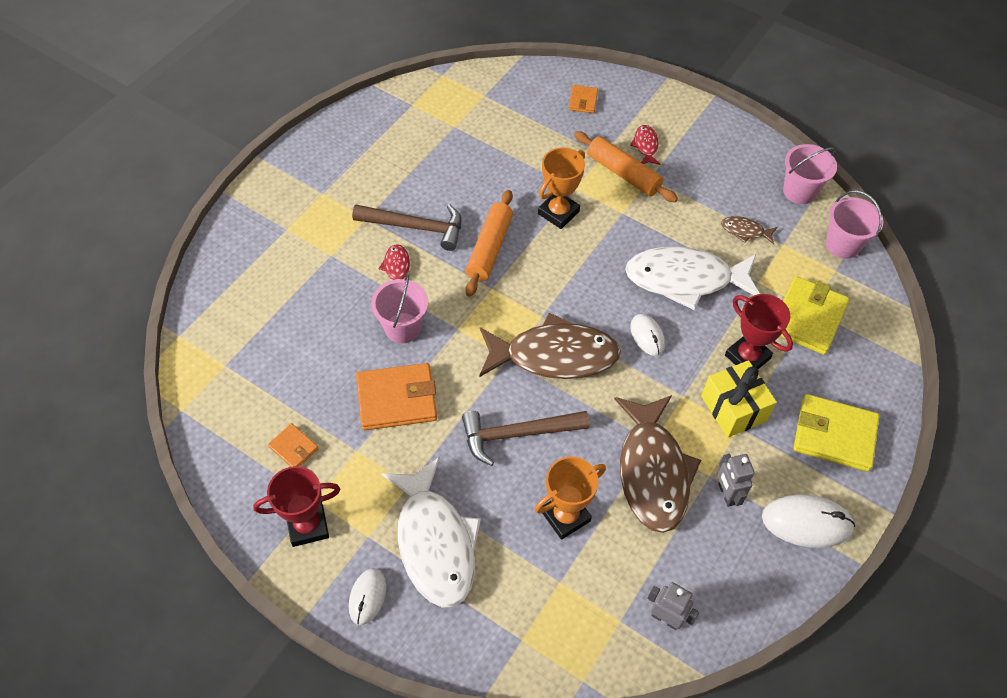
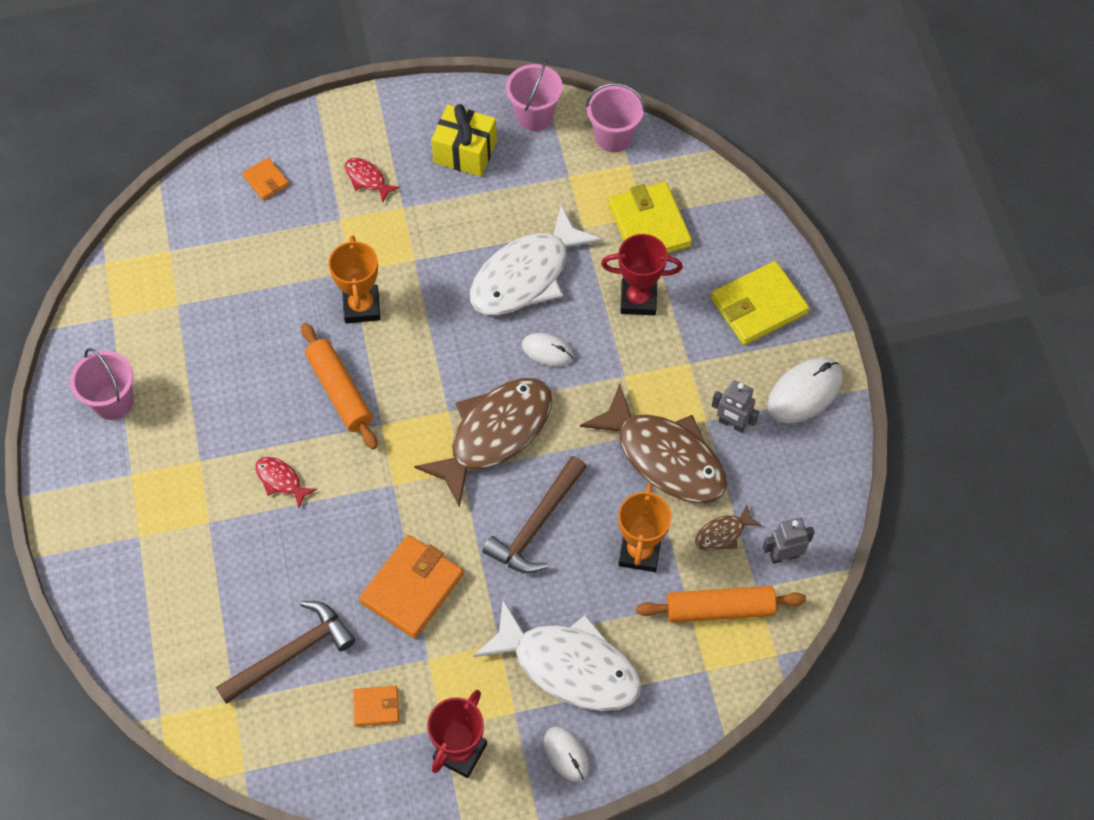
camera: 45 degrees left, 5 degrees up
brown hammer [352,204,461,251] -> brown hammer moved to [216,601,356,704]
pink bucket [371,274,428,343] -> pink bucket moved to [70,348,134,420]
orange rolling pin [574,131,678,202] -> orange rolling pin moved to [636,586,806,623]
yellow gift [701,360,777,438] -> yellow gift moved to [431,104,497,177]
brown fish [721,216,777,244] -> brown fish moved to [695,504,762,551]

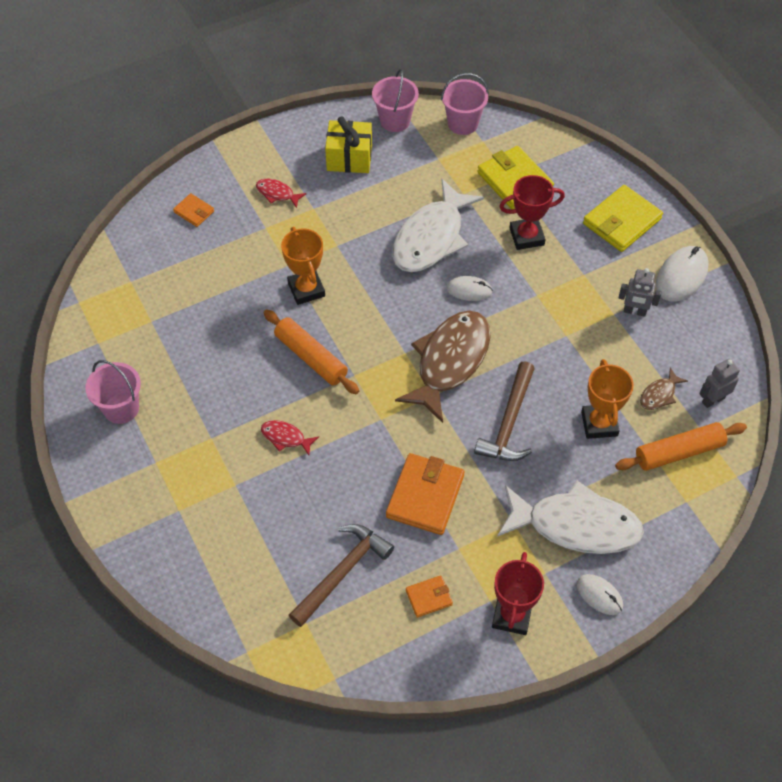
camera: 15 degrees left, 5 degrees down
brown fish [580,384,727,503] -> none

